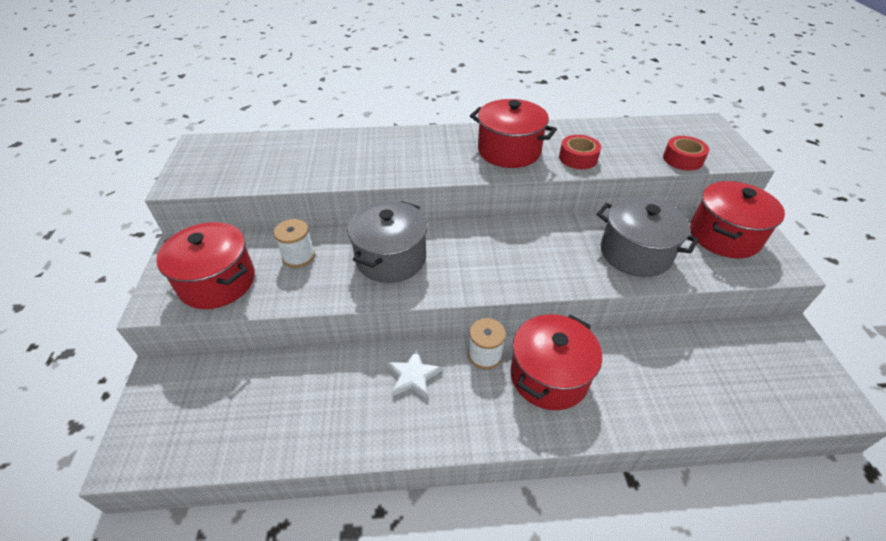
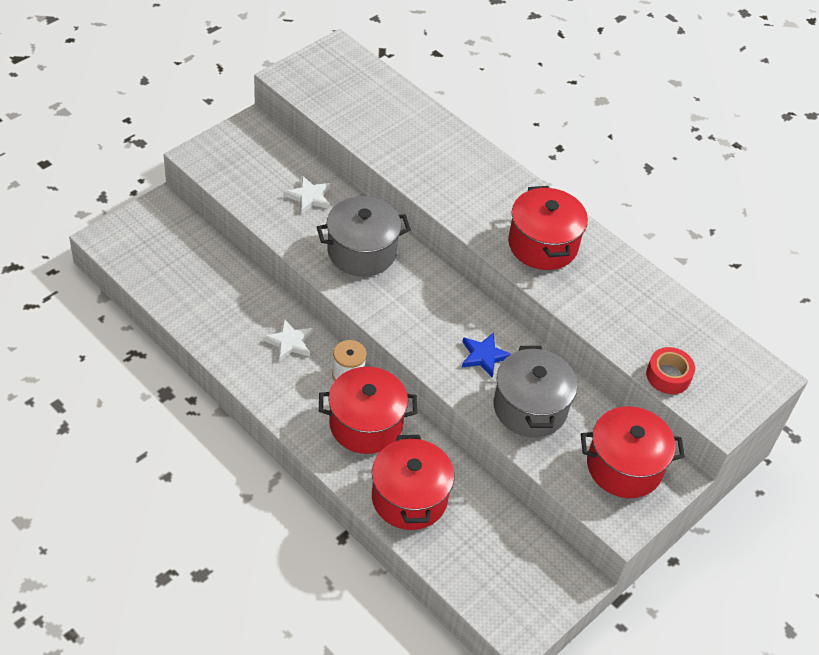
camera: 45 degrees right, 5 degrees up
red pot [156,222,255,309] -> red pot moved to [372,435,454,530]
white spool [273,219,315,268] -> white star [284,176,330,214]
red tape [559,135,601,169] -> none
none -> blue star [462,332,511,378]

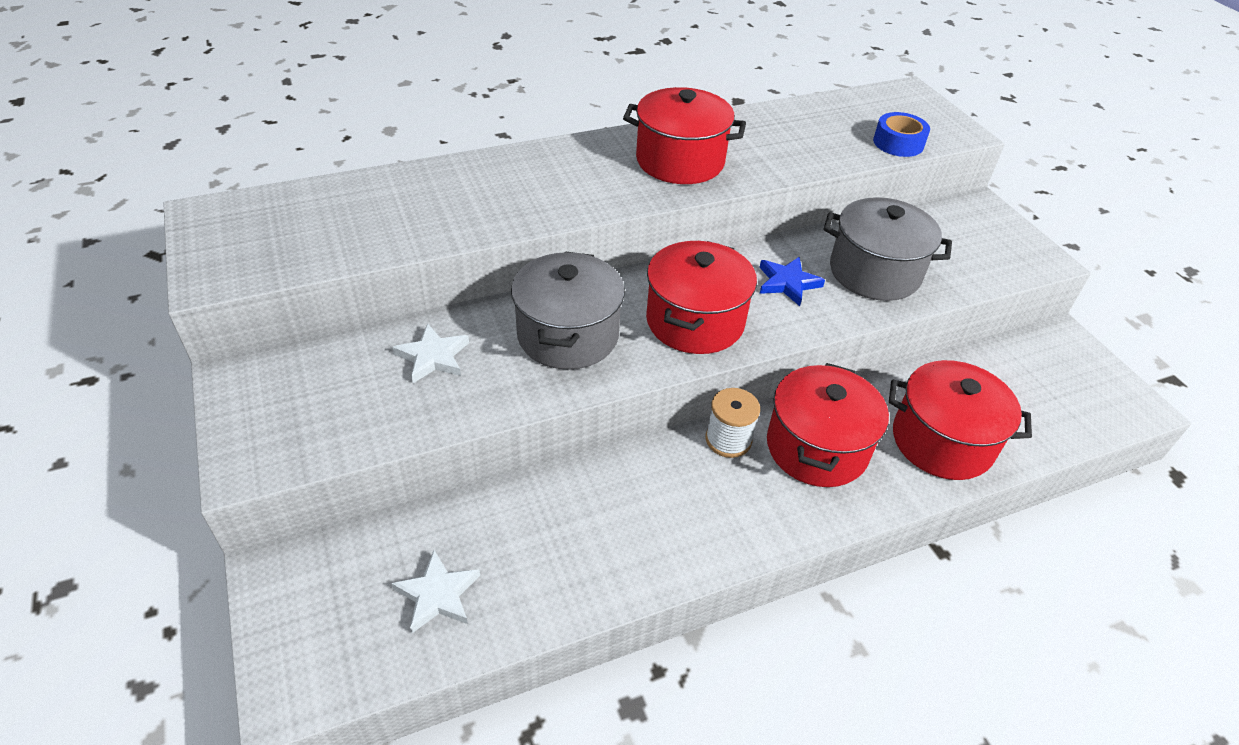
camera: 65 degrees left, 5 degrees down
white star [263,319,313,362] -> white star moved to [391,550,480,633]
red pot [581,406,685,498] -> red pot moved to [646,241,757,354]
red tape [646,347,695,394] -> blue tape [873,112,930,157]

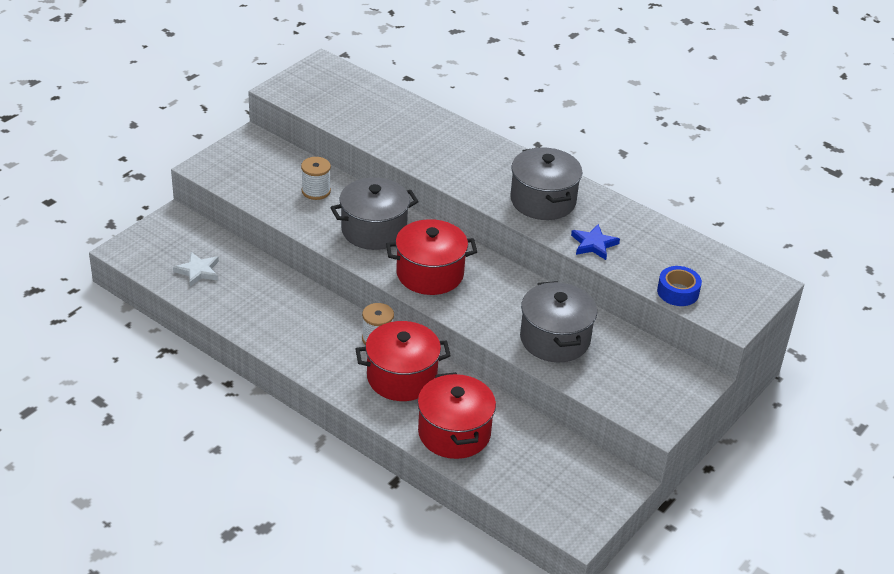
camera: 60 degrees right, 5 degrees down
white star [392,324,469,383] -> white spool [301,157,331,200]
red pot [623,87,746,184] -> grey pot [510,147,582,220]
blue star [760,257,825,306] -> blue star moved to [571,224,620,260]

